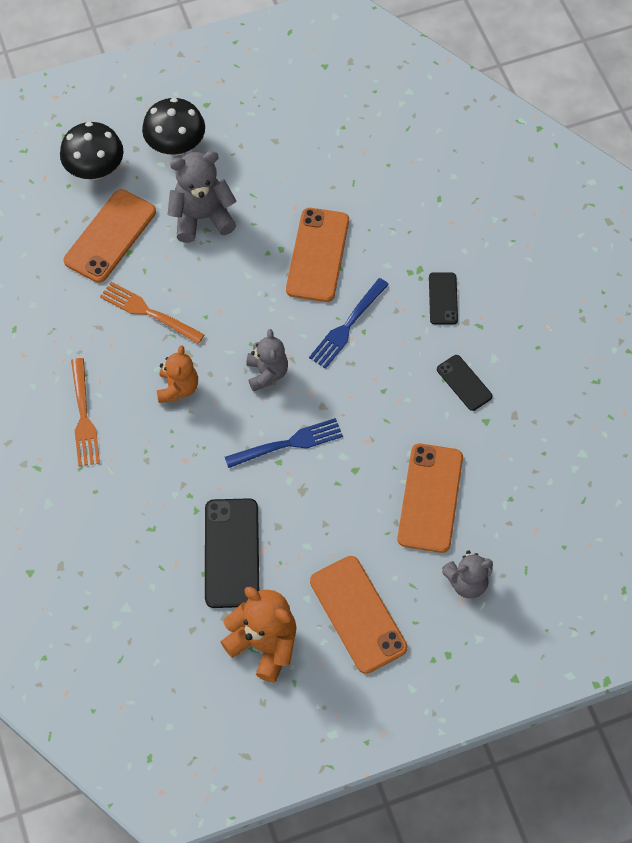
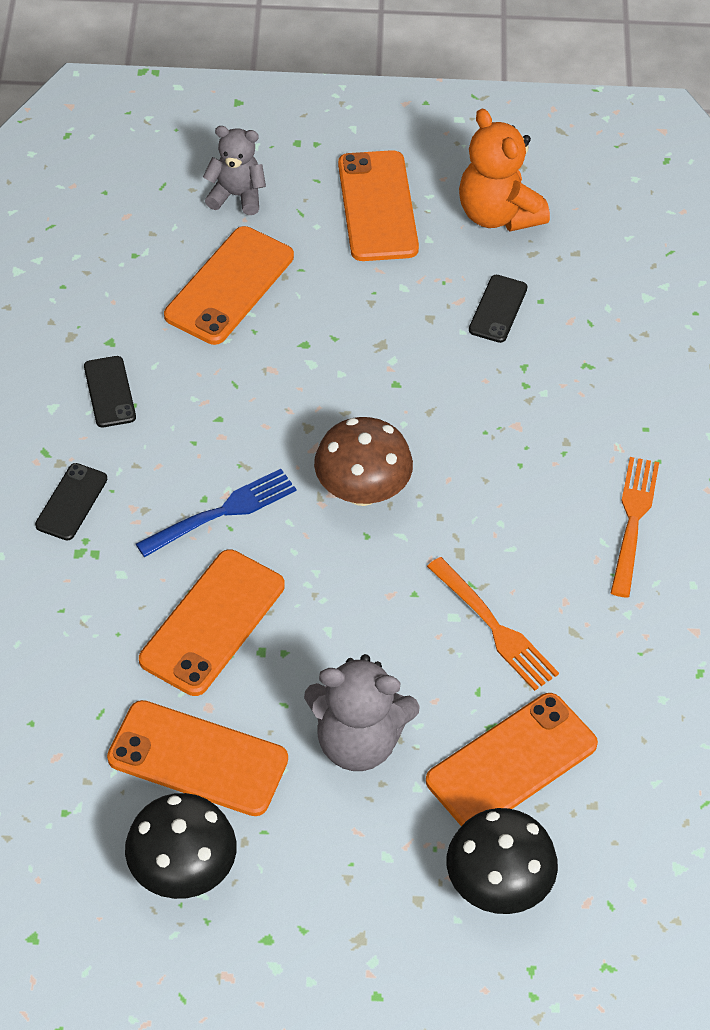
camera: 160 degrees left, 10 degrees down
black mushroom [142,98,205,156] -> black mushroom moved to [125,793,236,899]
orange teddy bear [157,345,198,403] -> none
black phone [205,498,259,608] -> black phone [469,275,528,343], size x0.56
blue fork [225,418,343,468] -> none
grey teddy bear [246,329,288,391] -> brown mushroom [314,417,413,506]
none -> orange phone [107,700,288,816]

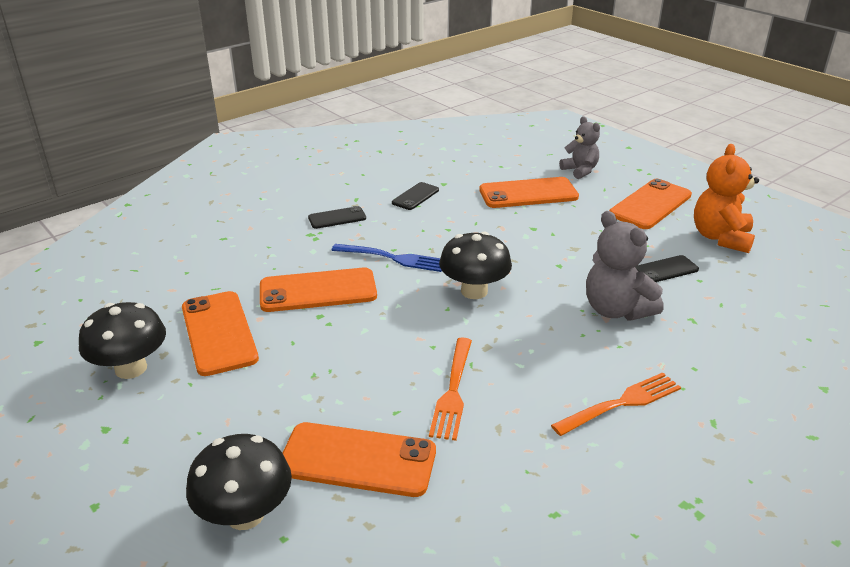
camera: 50 degrees right, 20 degrees down
grey teddy bear [304,654,420,771] -> grey teddy bear moved to [586,211,663,321]
brown mushroom [314,417,413,506] -> black mushroom [439,232,512,299]

